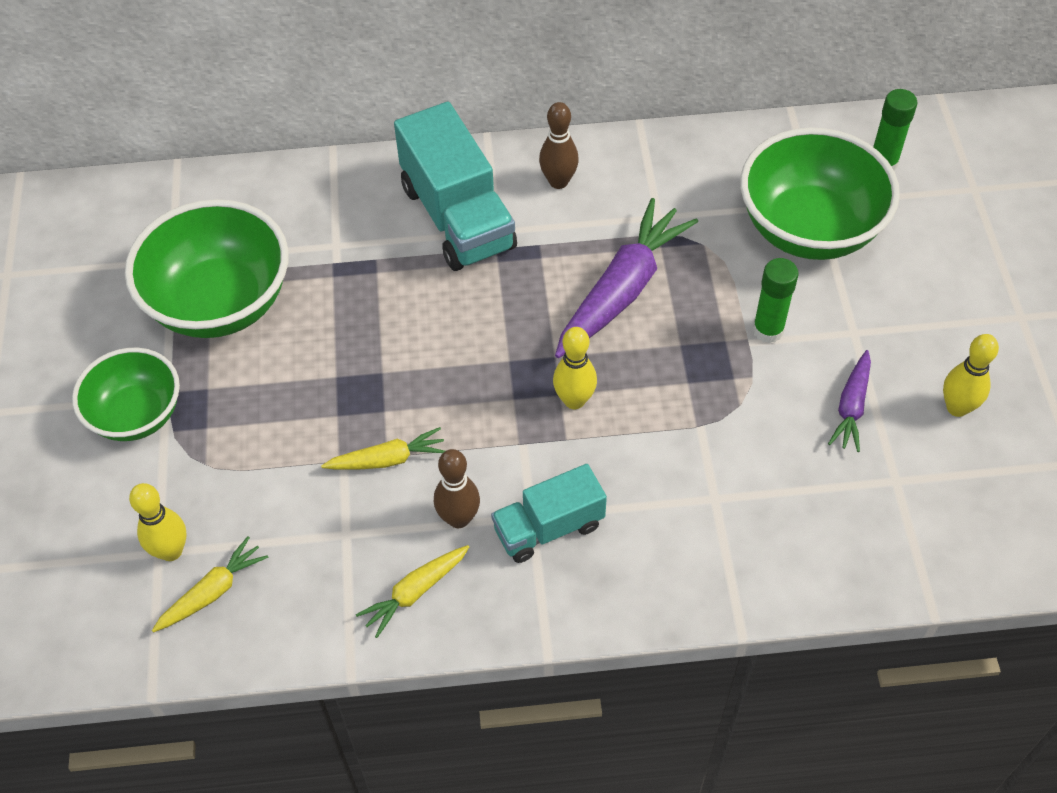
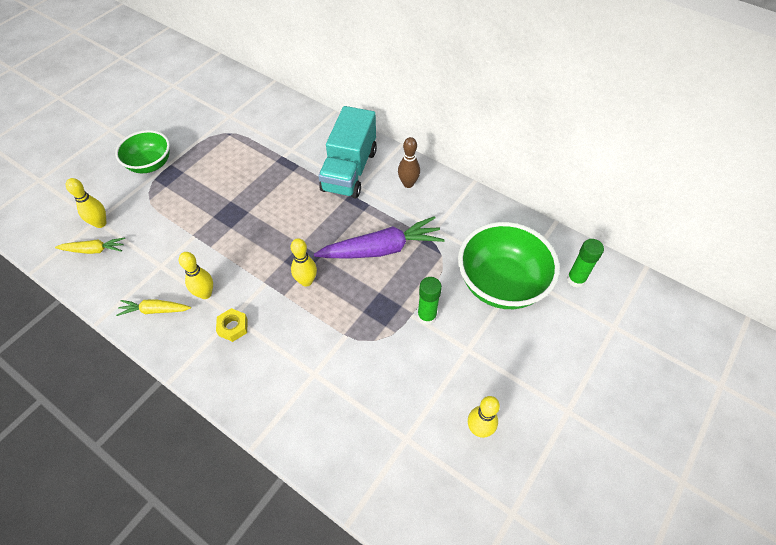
camera: 40 degrees right, 0 degrees up
green bowl [125,199,289,338] -> none
yellow carrot [321,427,445,470] -> none
brown bowling pin [434,449,480,528] -> yellow bowling pin [179,252,213,299]
turquoise truck [491,464,607,563] -> yellow nut [216,308,248,342]
purple carrot [828,350,871,452] -> none

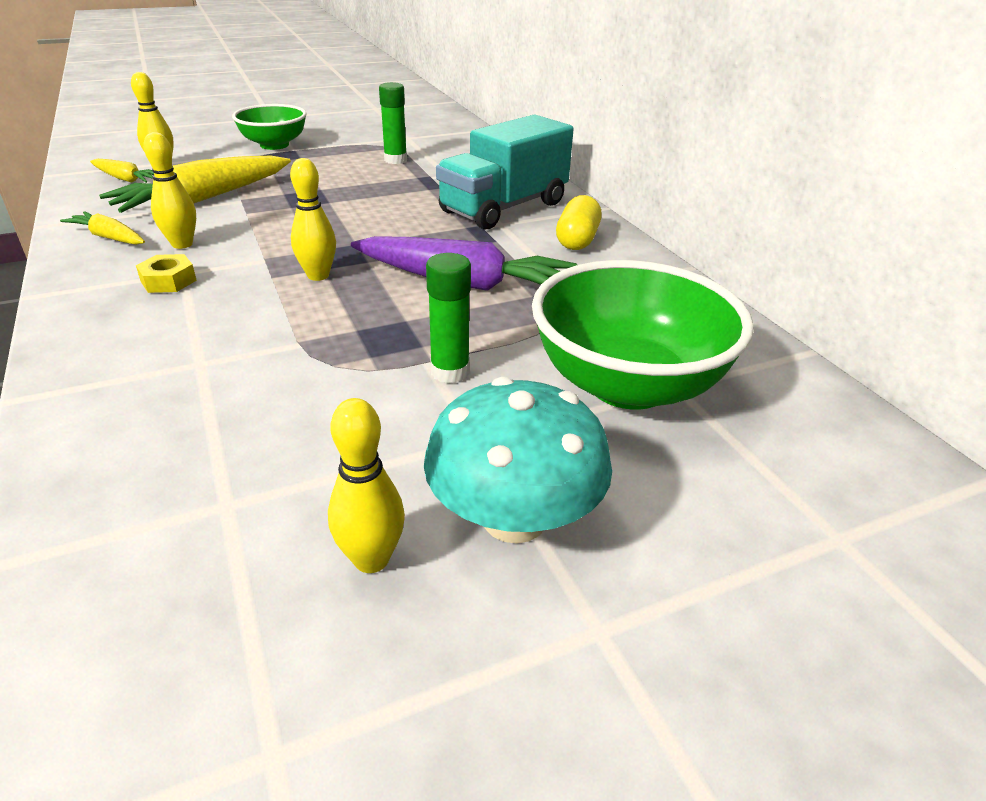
camera: 30 degrees right, 20 degrees down
brown bowling pin [398,137,420,188] -> yellow capsule [556,195,602,250]
green glue stick [567,239,604,288] -> green glue stick moved to [379,82,407,164]
none -> yellow carrot [99,156,291,213]
none -> turquoise mushroom [424,377,612,544]

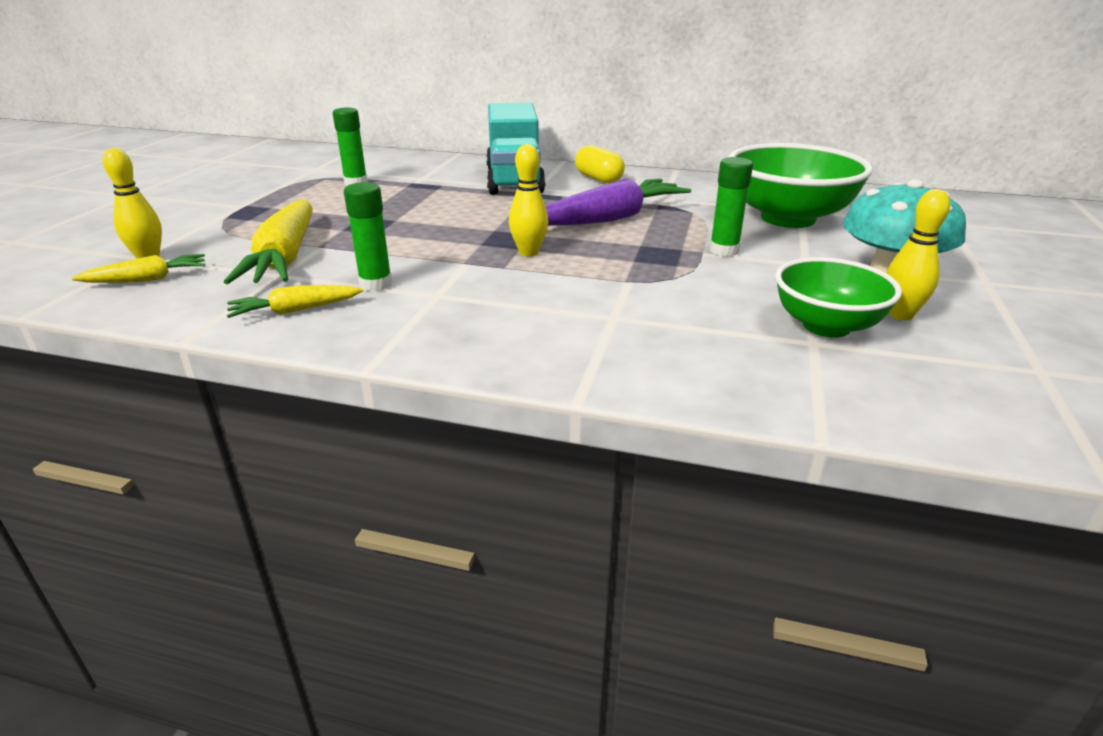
camera: 50 degrees left, 5 degrees down
yellow nut [136,254,197,293] -> none
yellow bowling pin [143,132,196,249] -> green glue stick [344,182,392,292]
green bowl [232,104,307,150] -> green bowl moved to [775,257,902,338]

